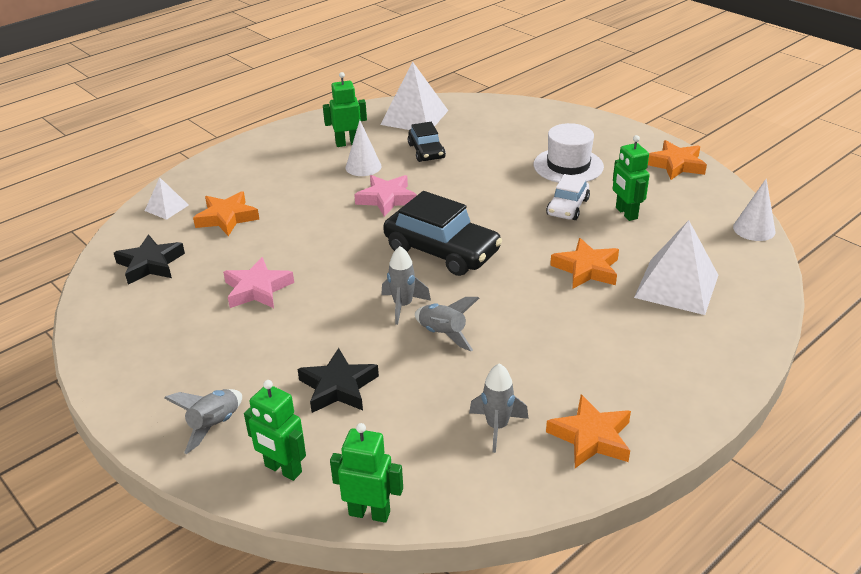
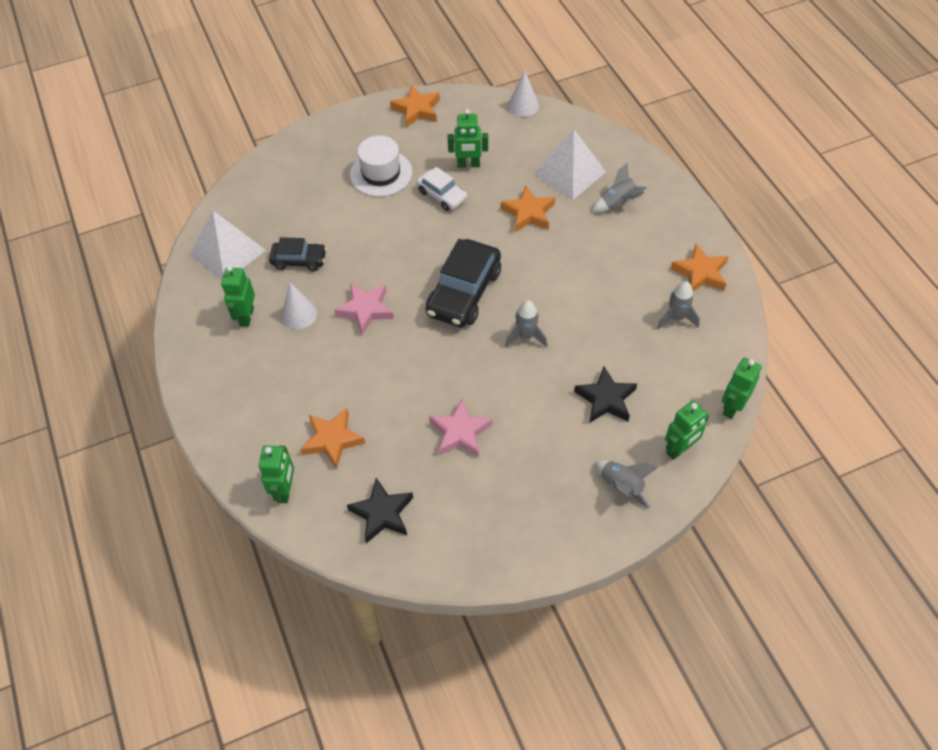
camera: 70 degrees left, 20 degrees up
white pyramid [145,177,189,220] -> green robot [259,445,294,503]
black car [383,191,502,276] -> black car turned 150 degrees clockwise [426,239,501,327]
grey rocket [415,297,479,351] -> grey rocket moved to [592,162,647,212]

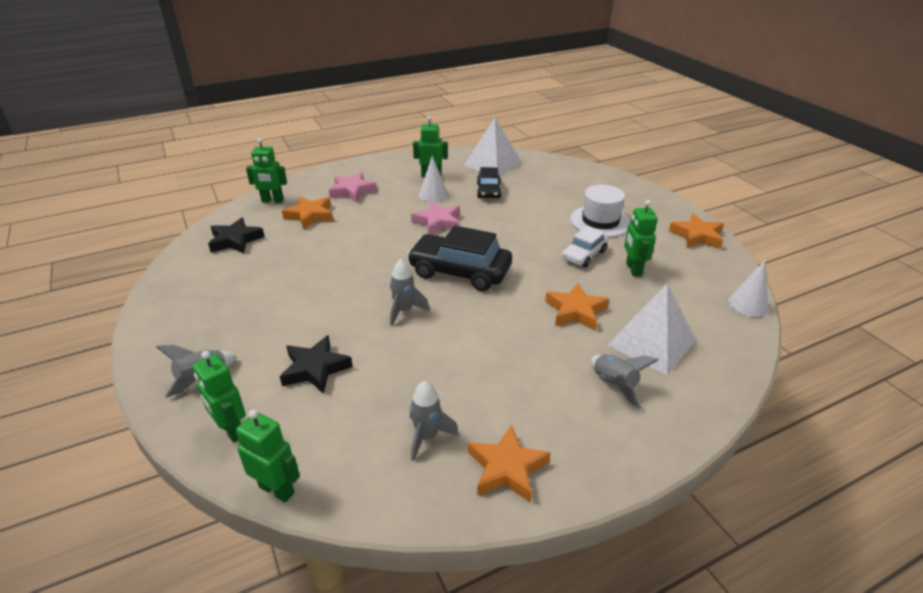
camera: 85 degrees right, 20 degrees down
pink star [429,399,492,457] -> pink star moved to [329,172,377,203]

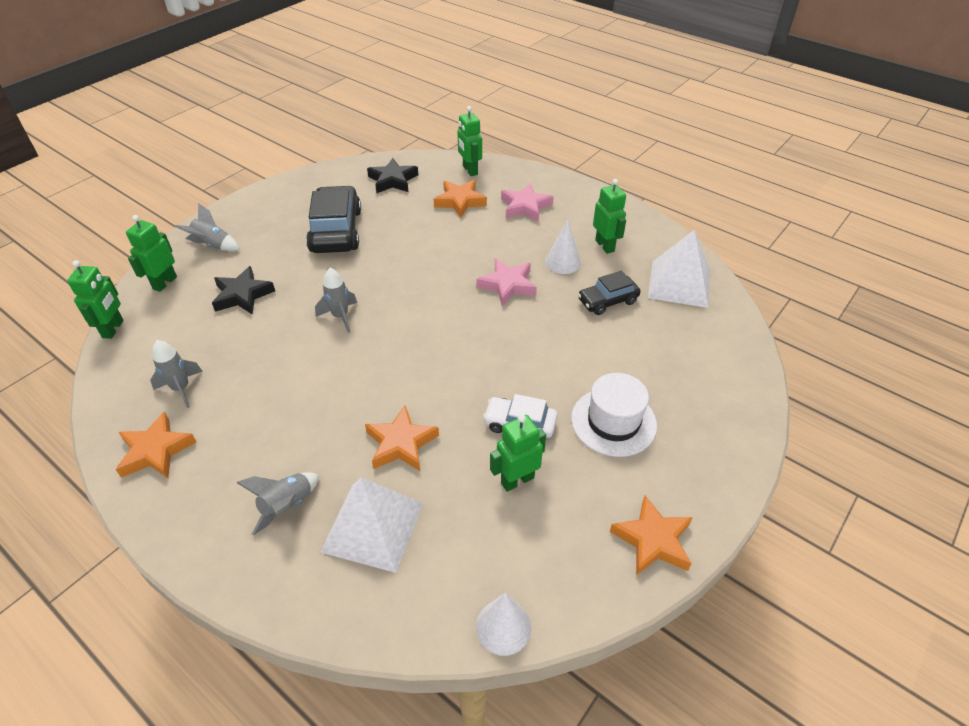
camera: 65 degrees right, 10 degrees up
black car [407,226,512,291] -> black car moved to [306,186,361,253]

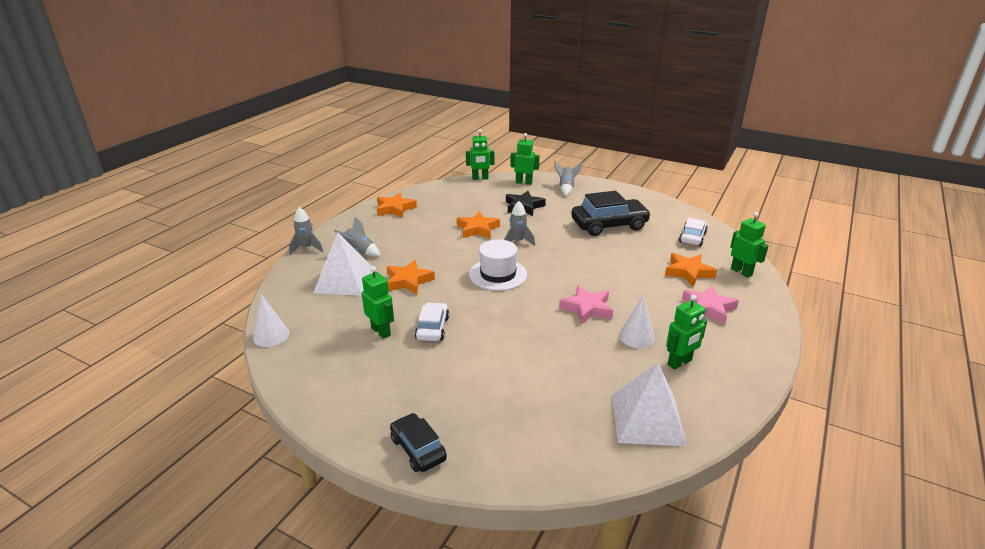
camera: 80 degrees right, 15 degrees down
grey rocket [150,340,203,408] -> grey rocket moved to [289,207,323,255]
black star [367,158,418,193] -> white car [679,218,708,246]
green robot [457,106,482,176] -> green robot turned 90 degrees clockwise [730,212,768,278]
white hat [571,373,657,457] -> white hat moved to [469,239,527,291]
black car [578,271,641,315] -> black car moved to [390,413,447,472]
orange star [610,495,693,576] -> orange star moved to [457,212,500,239]

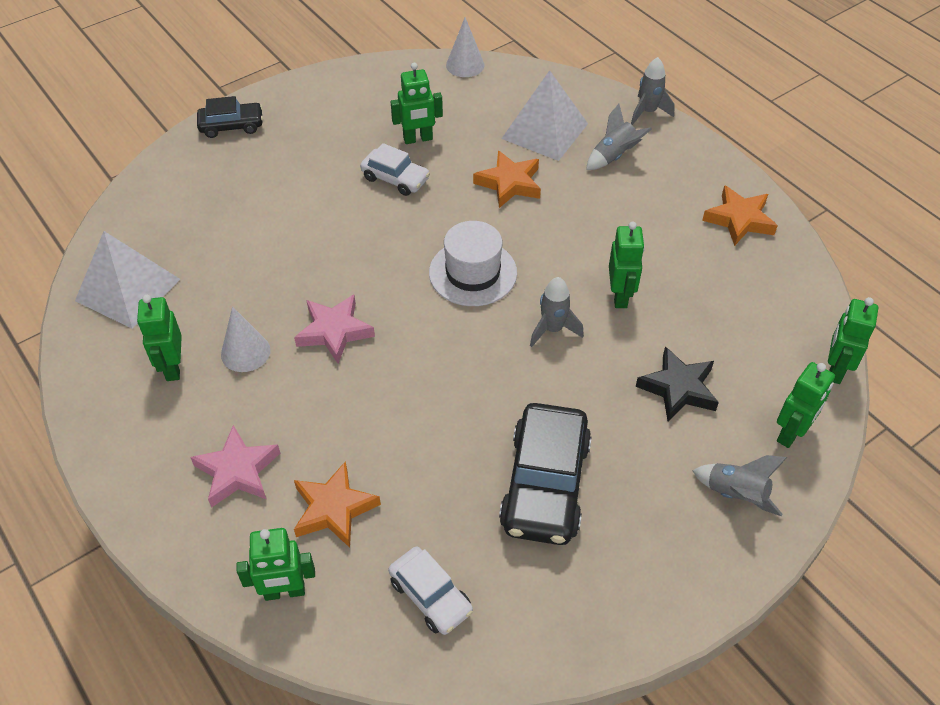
camera: 115 degrees right, 20 degrees up
orange star [457,212,500,239] -> green robot [609,222,645,308]

